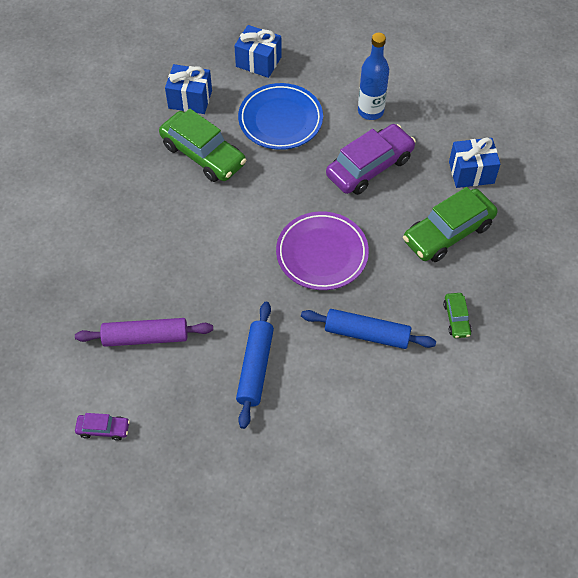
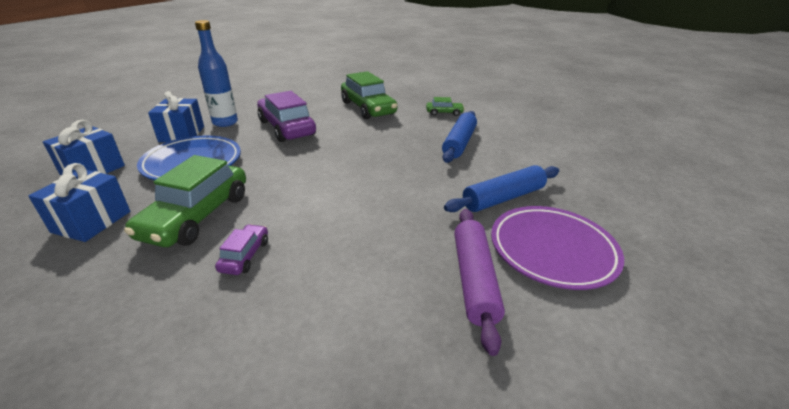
camera: 85 degrees left, 25 degrees down
purple car [75,413,130,441] -> purple car moved to [215,224,268,275]
green car [159,109,246,182] -> green car turned 150 degrees clockwise [124,155,246,247]
blue rolling pin [236,302,274,429] -> blue rolling pin turned 45 degrees counterclockwise [444,165,559,212]
purple plate [276,211,369,290] -> purple plate moved to [491,206,624,290]
blue gift [449,137,500,188] -> blue gift moved to [148,91,204,142]

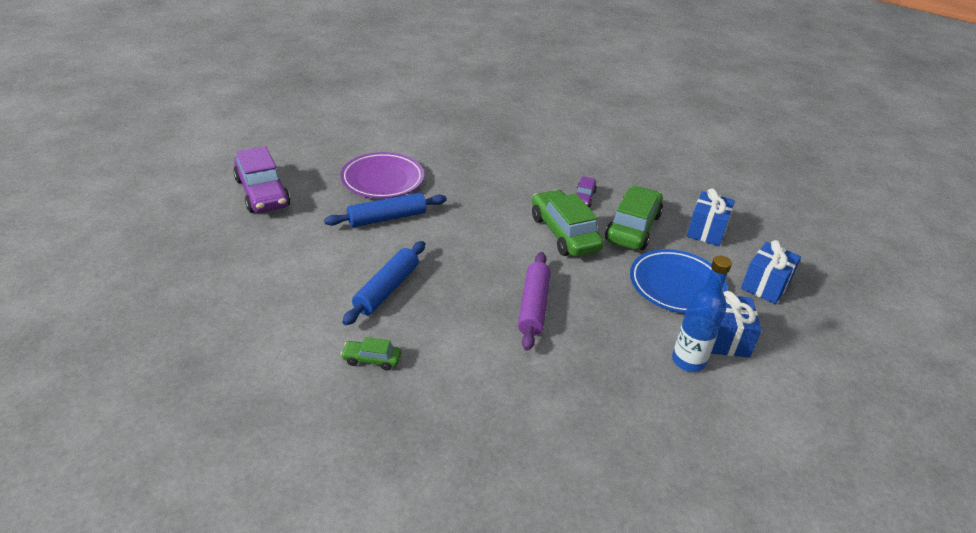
camera: 175 degrees left, 5 degrees up
purple car [257,91,316,142] -> purple car moved to [233,146,290,213]
green car [341,71,397,119] -> green car moved to [532,190,604,257]
purple rolling pin [454,209,505,356] -> purple rolling pin moved to [518,252,551,351]

